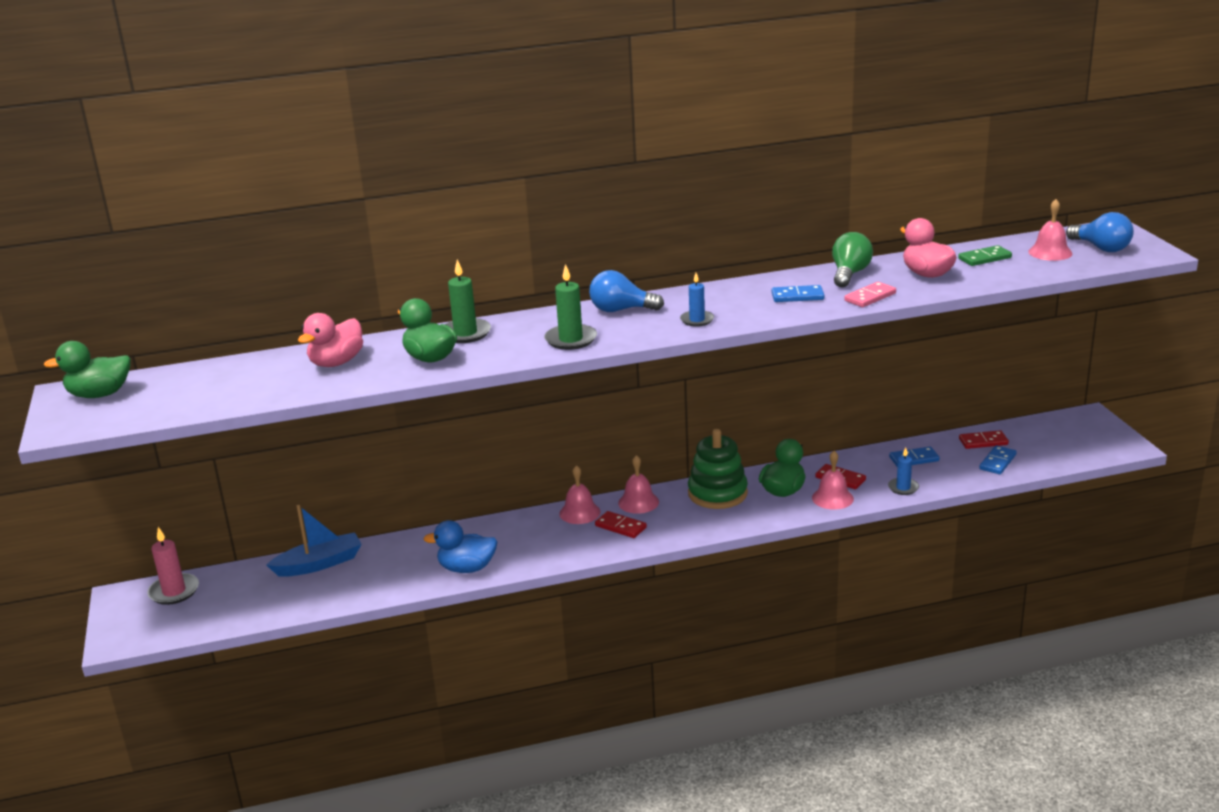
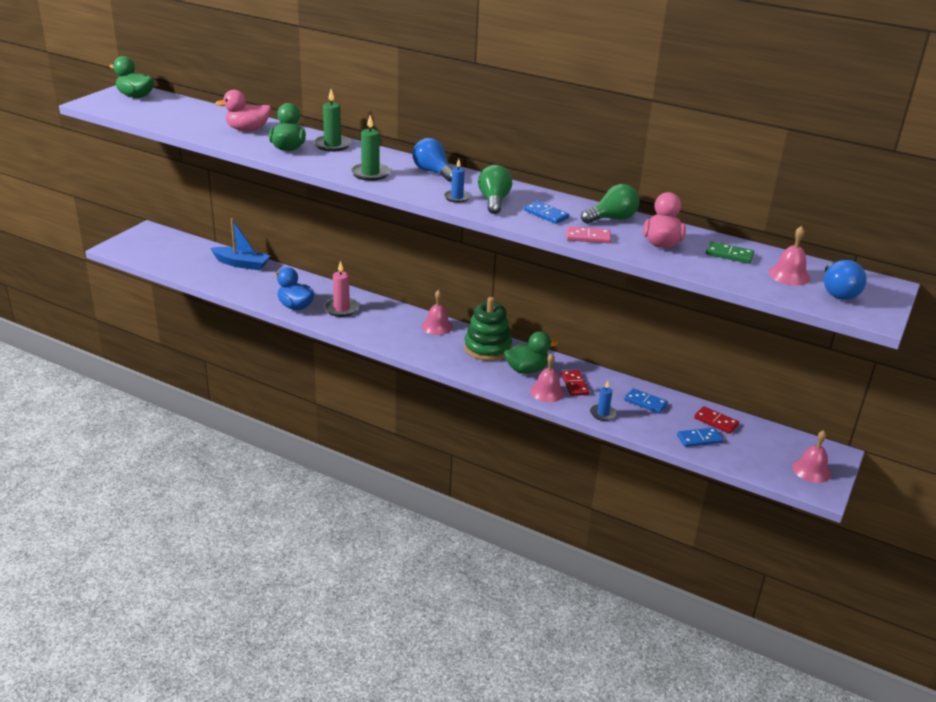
camera: 40 degrees right, 5 degrees up
pink candle [147,527,199,605] -> pink candle moved to [324,261,359,317]
pink bell [559,465,601,524] -> pink bell moved to [792,430,831,483]
red domino [595,511,647,538] -> none
none -> green light bulb [478,165,512,214]

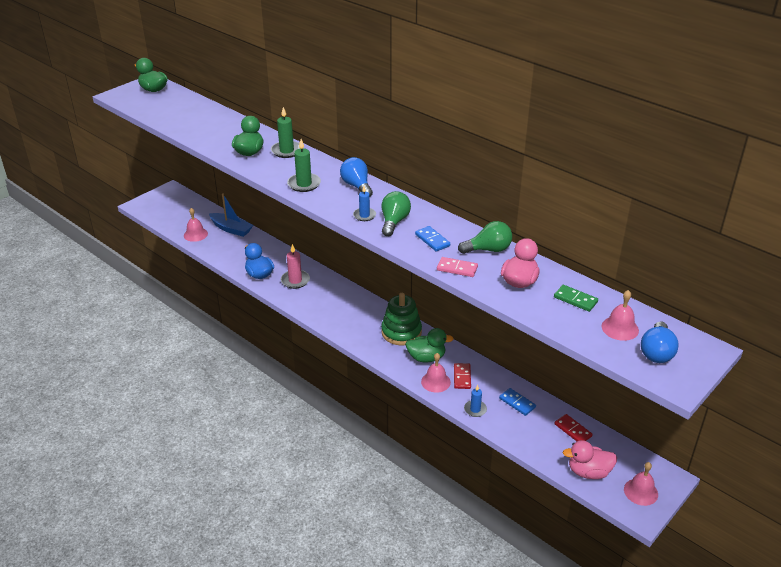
camera: 15 degrees right, 5 degrees up
pink duck [215,90,271,131] -> pink duck moved to [563,440,617,479]
pink bell [422,290,453,335] -> pink bell moved to [184,208,208,242]
blue domino [677,428,723,447] -> none

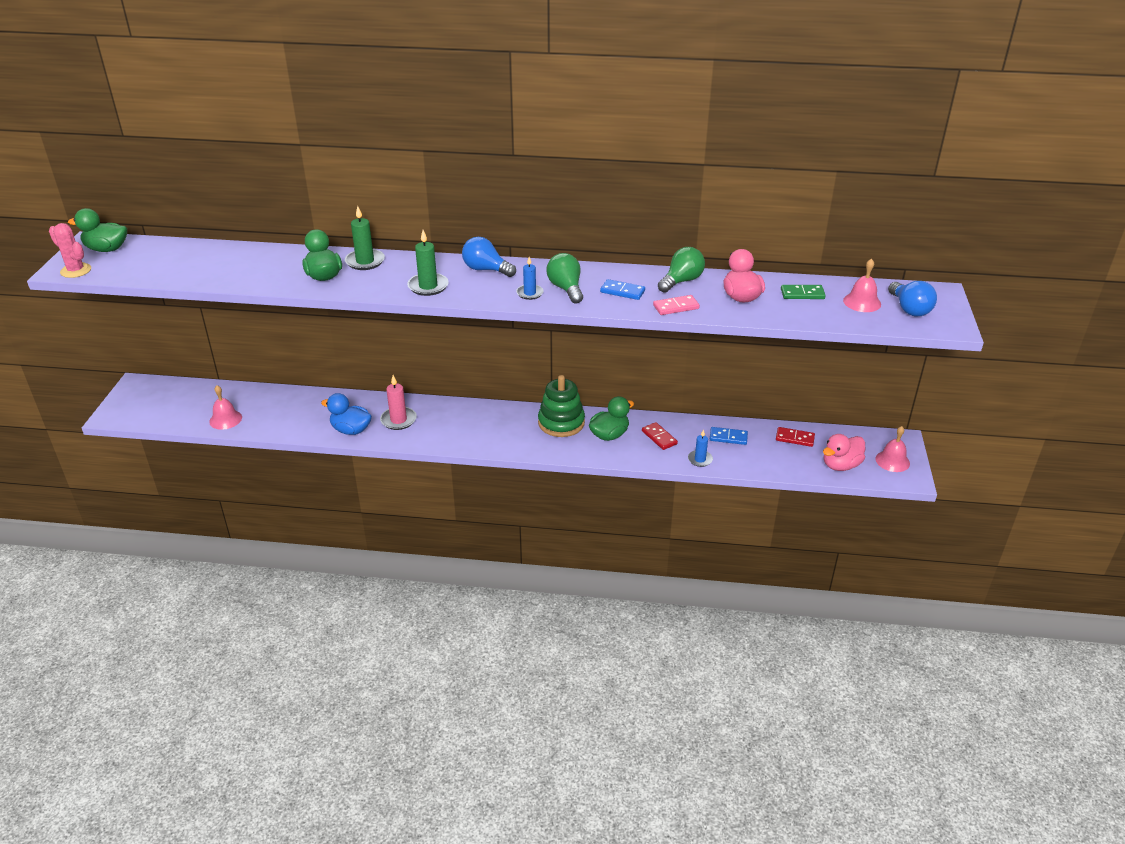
camera: 35 degrees left, 0 degrees up
blue boat [209,193,253,237] -> none
pink bell [421,353,451,392] -> none
none -> pink cactus [49,223,91,278]

